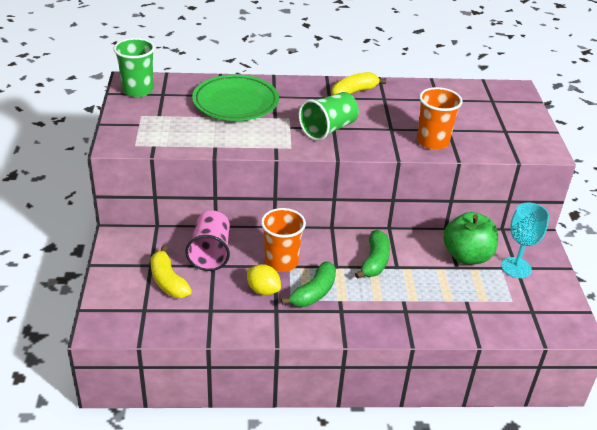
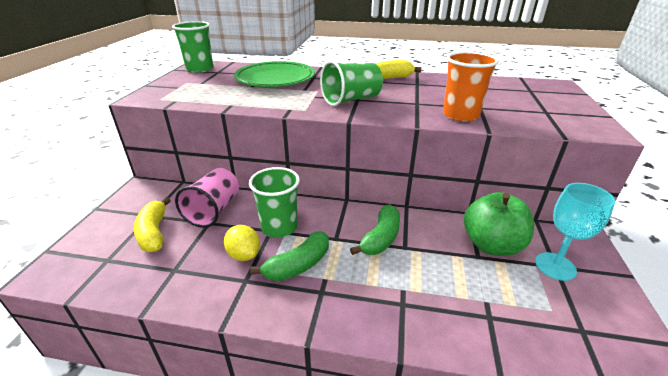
camera: 15 degrees right, 5 degrees down
orange cup [261,208,306,272] -> green cup [249,167,300,238]

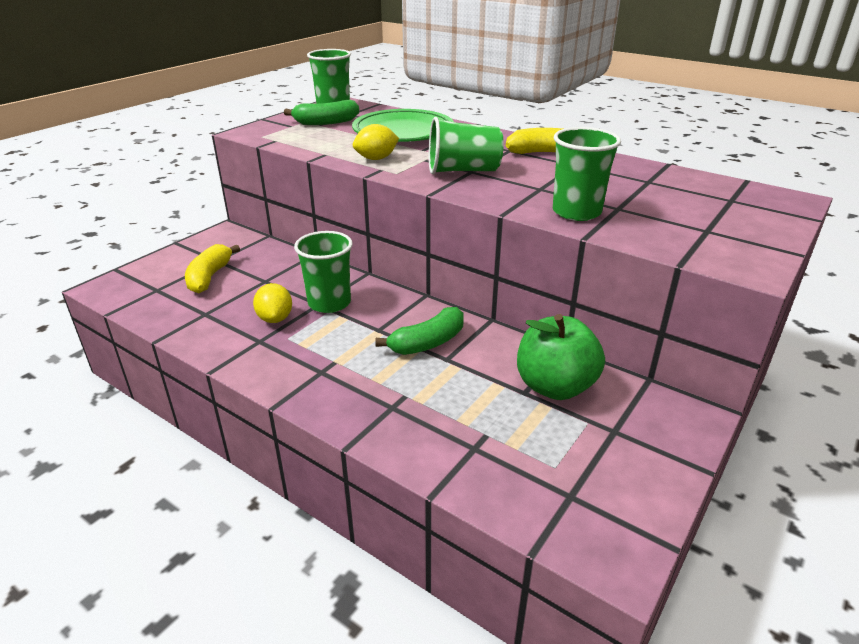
camera: 25 degrees right, 0 degrees up
pink cup [175,168,239,228] -> none
green banana [250,231,329,281] -> green banana moved to [284,100,359,125]
orange cup [443,52,499,121] -> green cup [553,127,621,221]
turquoise goblet [535,183,615,281] -> none
none -> yellow lemon [353,124,399,160]

